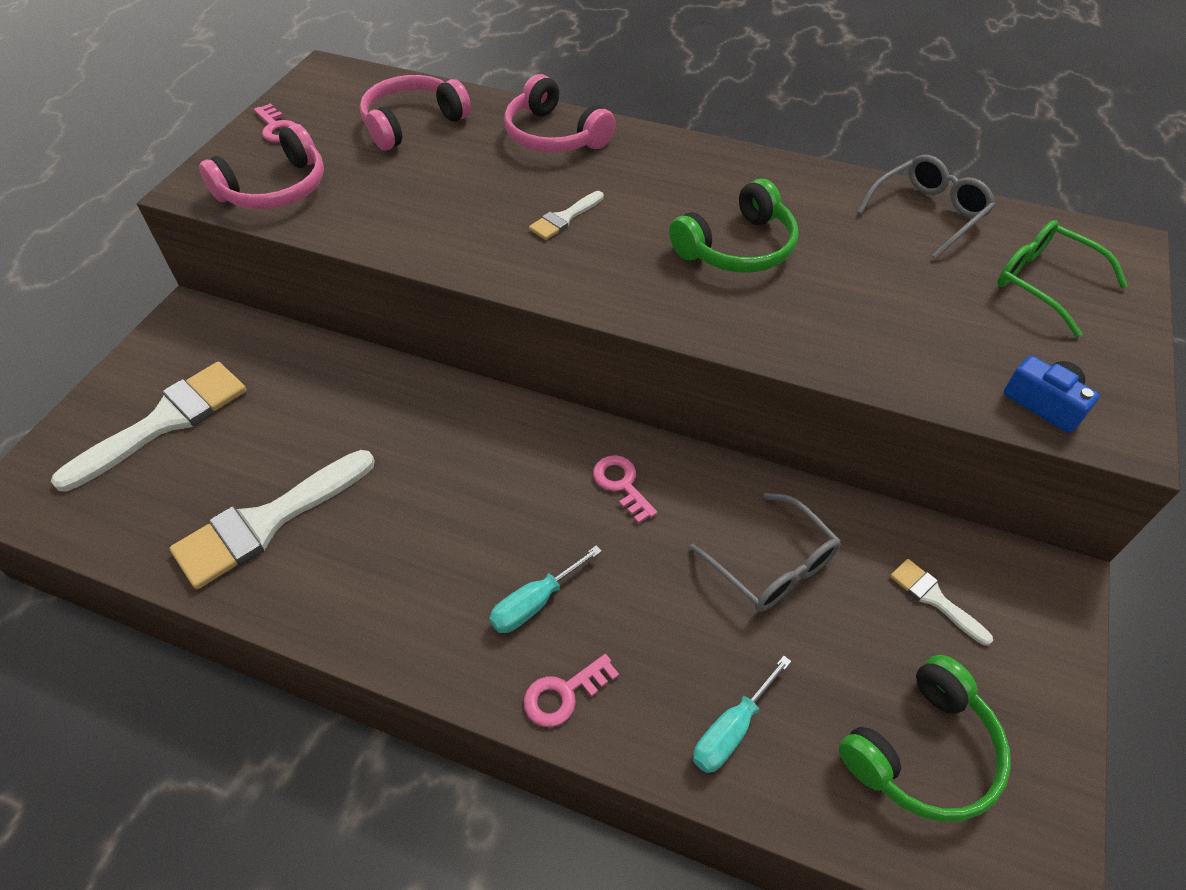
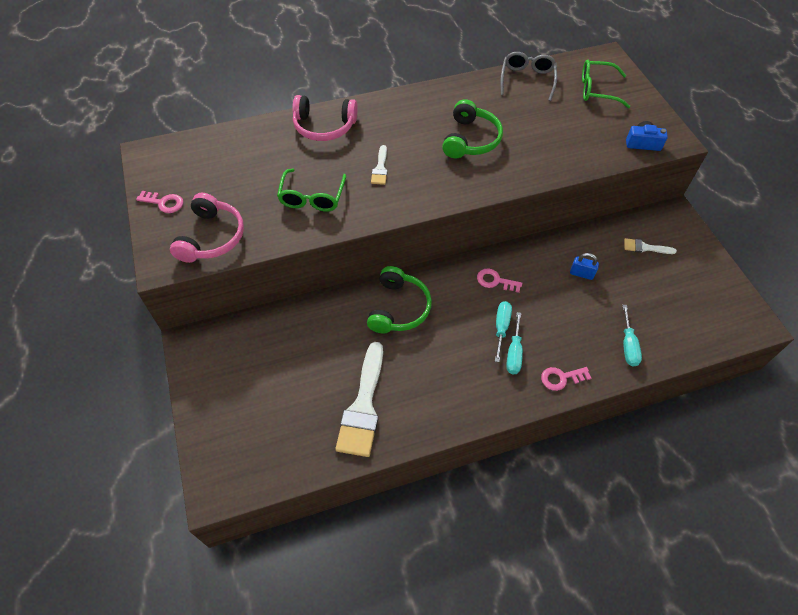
camera: 40 degrees left, 5 degrees up
white brush [51,362,246,492] -> none
pink headphones [360,75,471,150] -> none
pink key [524,654,619,727] -> pink key turned 60 degrees clockwise [541,367,591,391]
grey glasses [690,493,841,612] -> blue padlock [570,253,599,280]
green headphones [839,655,1011,822] -> green headphones moved to [367,266,432,333]
none -> green glasses [277,169,346,211]
none -> turquoise screwdriver [495,301,512,362]

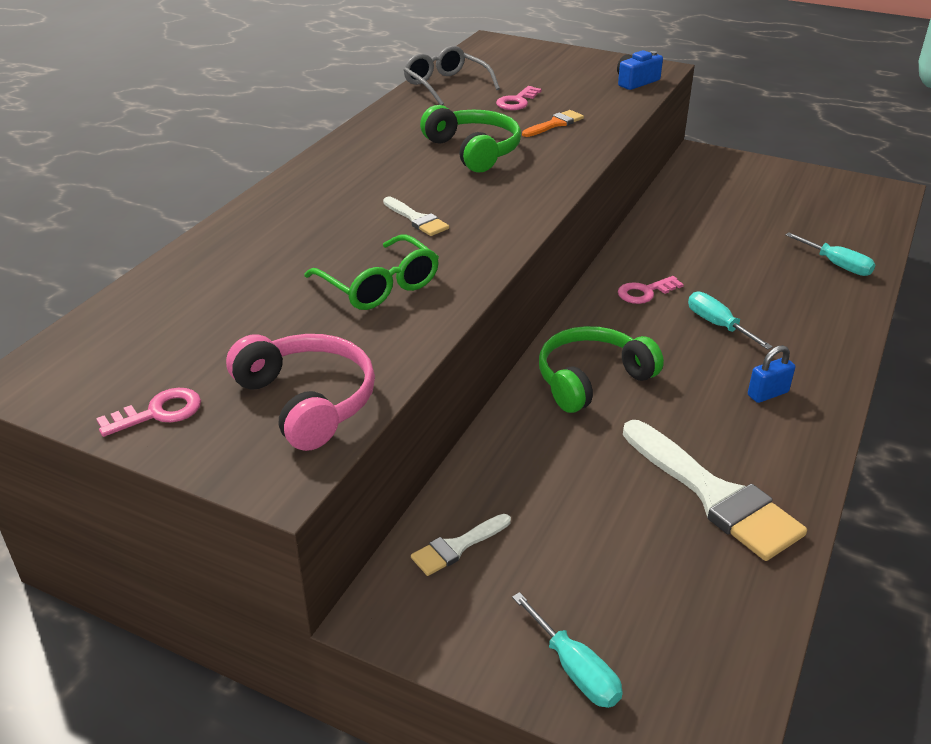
camera: 45 degrees left, 20 degrees down
pink headphones [292,95,358,141] -> none
green headphones [367,266,432,333] -> green headphones turned 90 degrees counterclockwise [539,326,664,413]
turquoise screwdriver [506,312,523,374] -> turquoise screwdriver moved to [512,592,623,708]
pink key [541,367,591,391] -> pink key moved to [496,86,542,110]
blue padlock [570,253,599,280] -> blue padlock moved to [748,345,795,403]
green glasses [582,60,630,108] -> none
white brush [624,238,677,254] -> white brush moved to [411,514,511,576]
none -> orange brush [522,110,584,137]

